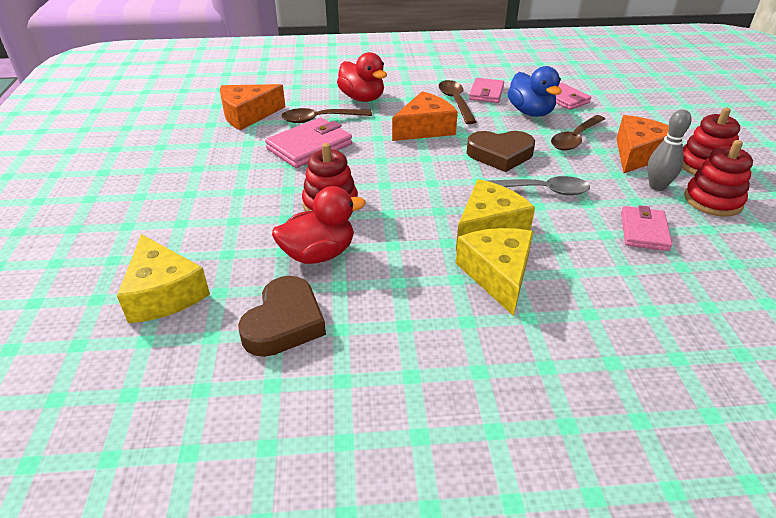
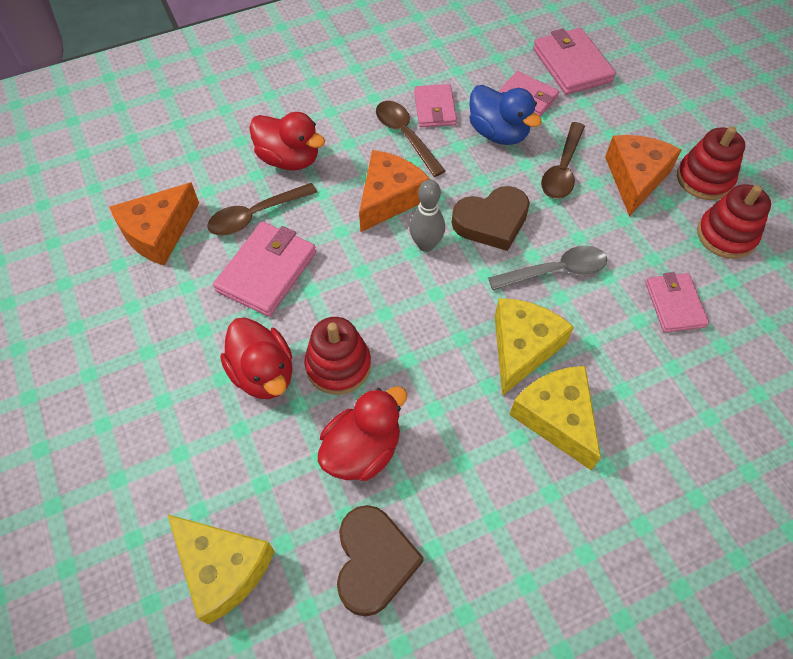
camera: 20 degrees left, 20 degrees up
grey bowling pin [647,109,692,191] -> grey bowling pin moved to [409,179,445,252]
none -> red duck [220,317,293,399]
none -> pink wallet [533,28,616,95]

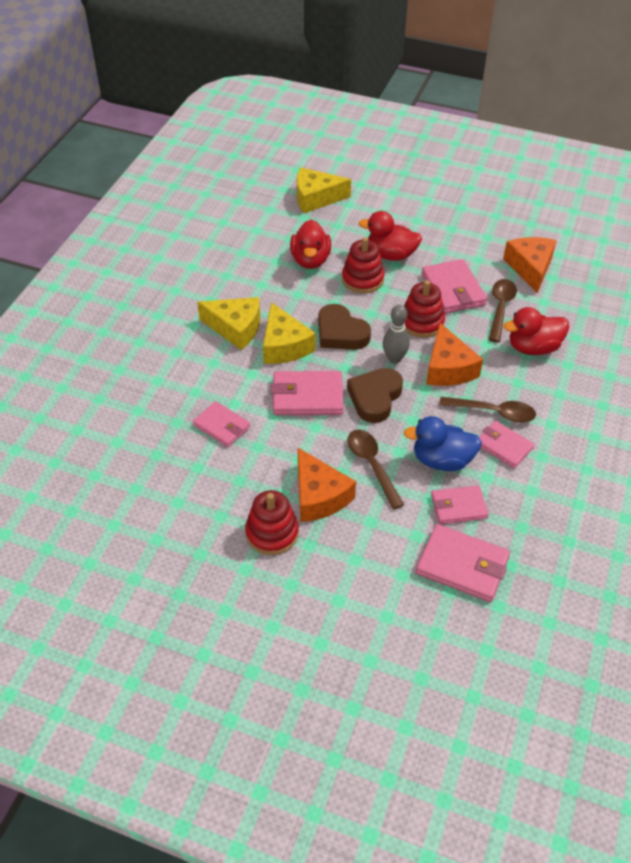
camera: 135 degrees right, 10 degrees down
brown heart [337,505,424,617] -> brown heart moved to [318,304,371,350]
grey spoon [488,246,607,290] -> pink wallet [271,371,344,415]
red stacking toy [697,184,771,259] -> red stacking toy moved to [404,280,445,338]

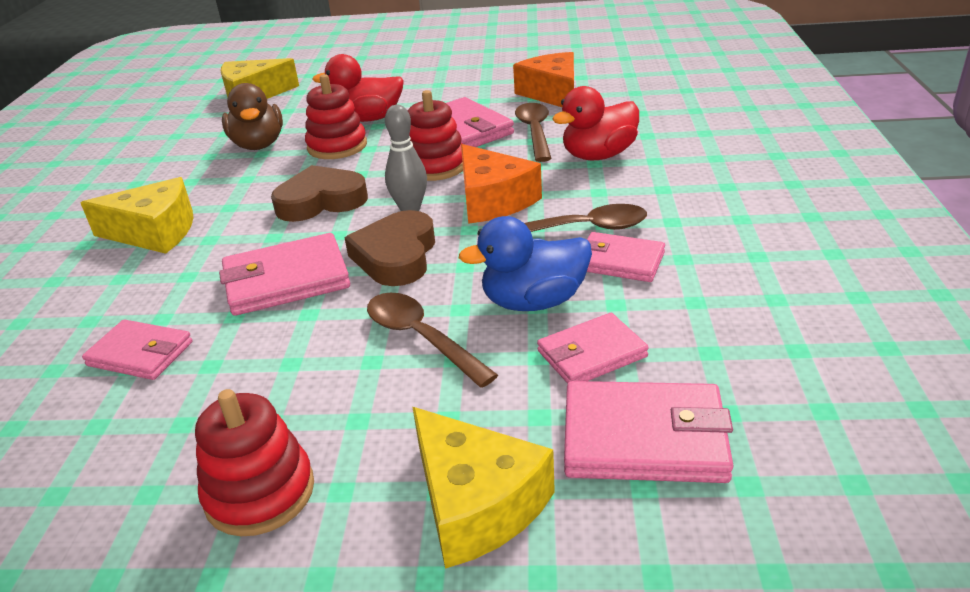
camera: 15 degrees left, 15 degrees down
yellow cheese [263,302,316,364] -> yellow cheese moved to [412,407,555,569]
red duck [290,220,331,269] -> brown duck [222,83,283,150]
orange cheese [298,448,356,522] -> none
brown heart [318,304,371,350] -> brown heart turned 135 degrees clockwise [271,165,368,222]

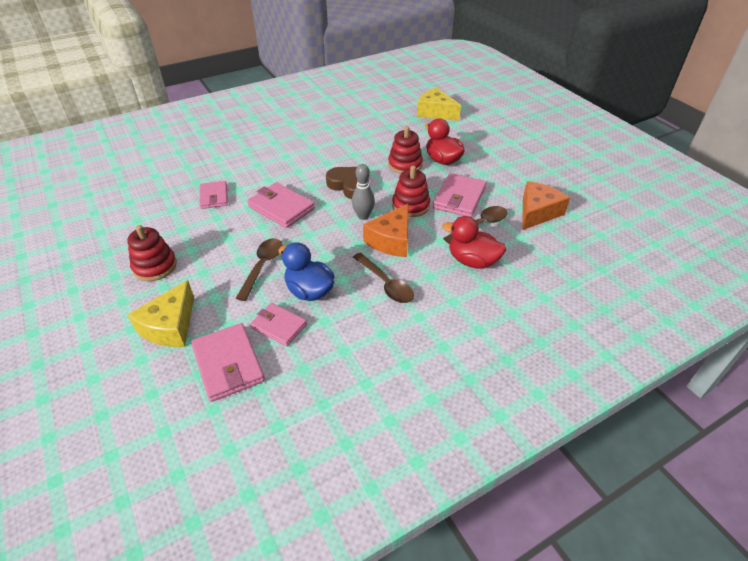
camera: 55 degrees right, 10 degrees up
yellow cheese [81,177,194,254] -> none
brown duck [222,83,283,150] -> none
brown heart [345,210,435,286] -> none
pink wallet [587,232,665,282] -> none

